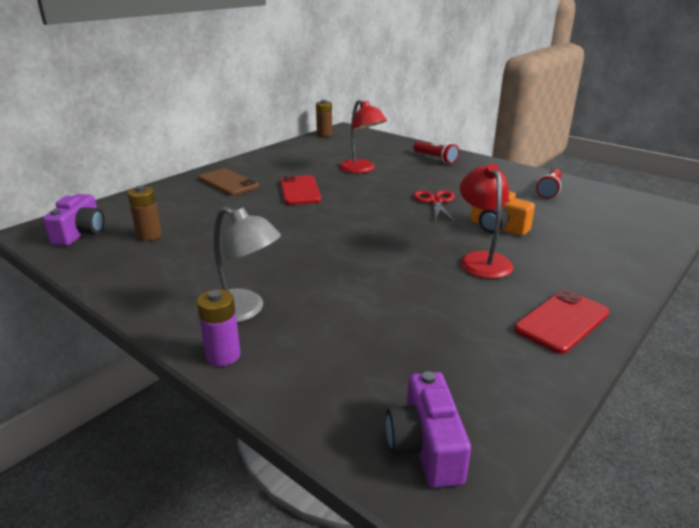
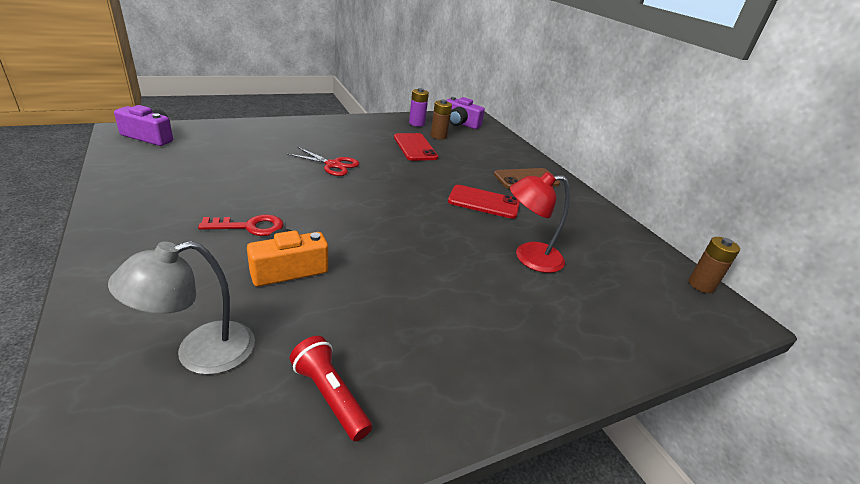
camera: 110 degrees right, 5 degrees up
purple battery [197,289,240,366] -> purple battery moved to [409,88,429,127]
grey lamp [214,207,281,323] -> grey lamp moved to [108,241,255,375]
red flashlight [413,142,459,164] -> none
red scissors [413,190,456,223] -> red scissors moved to [287,147,359,176]
red lamp [460,164,513,279] -> red key [198,215,284,236]
red phone [514,290,610,354] -> red phone moved to [394,133,438,161]

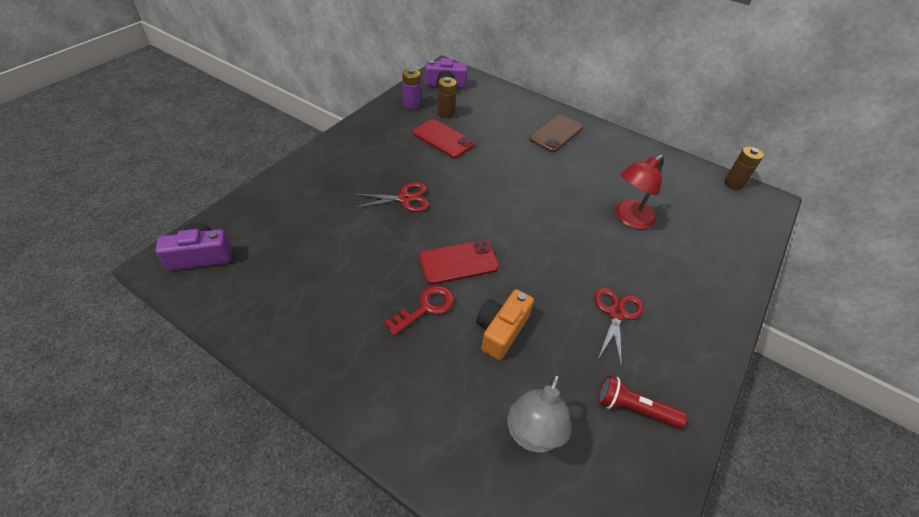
camera: 30 degrees left, 15 degrees up
red phone [448,185,520,219] -> red phone moved to [419,240,499,285]
none -> red scissors [594,288,643,368]

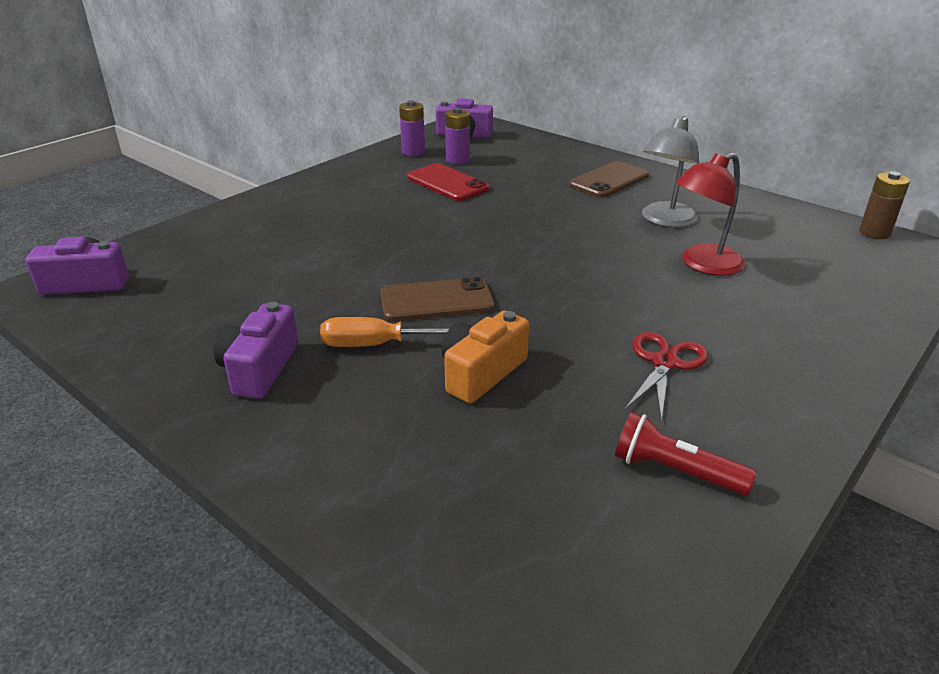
camera: 10 degrees right, 15 degrees down
red scissors [354,183,429,212] -> none
red key [384,286,454,336] -> orange screwdriver [320,317,450,347]
red phone [419,240,499,285] -> brown phone [380,277,494,321]
brown battery [438,77,457,118] -> purple battery [445,107,470,165]
grey lamp [507,373,571,452] -> grey lamp moved to [642,116,699,228]
none -> purple camera [213,302,298,399]

